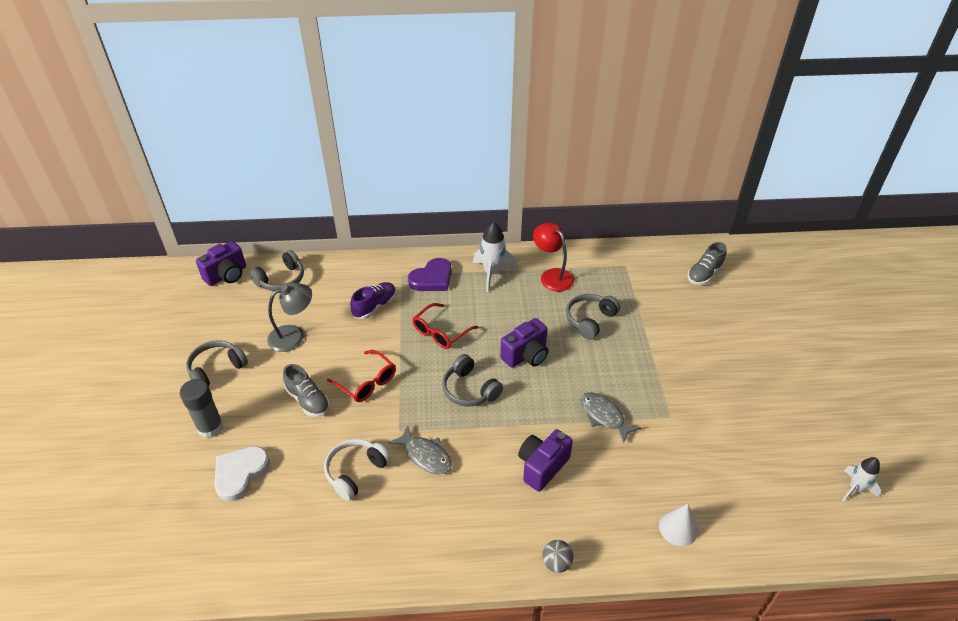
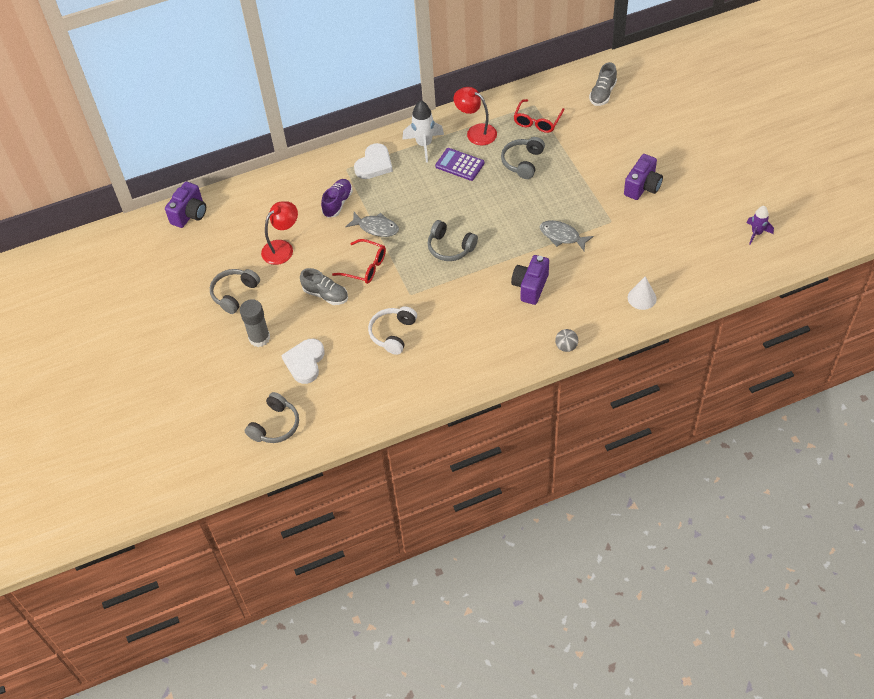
camera: 15 degrees left, 10 degrees up
grey headphones [250,250,304,291] -> grey headphones moved to [245,392,299,443]
grey lamp [267,283,312,352] -> red lamp [261,201,298,265]
grey fish [389,426,452,474] -> grey fish moved to [346,212,399,237]
purple heart [408,258,452,291] -> white heart [354,143,393,179]
red glasses [413,303,478,349] -> red glasses moved to [513,99,565,133]
purple camera [500,318,548,368] -> purple camera moved to [624,154,663,200]
white rocket [842,457,881,502] -> purple rocket [747,206,774,245]
none -> purple calculator [435,148,484,181]

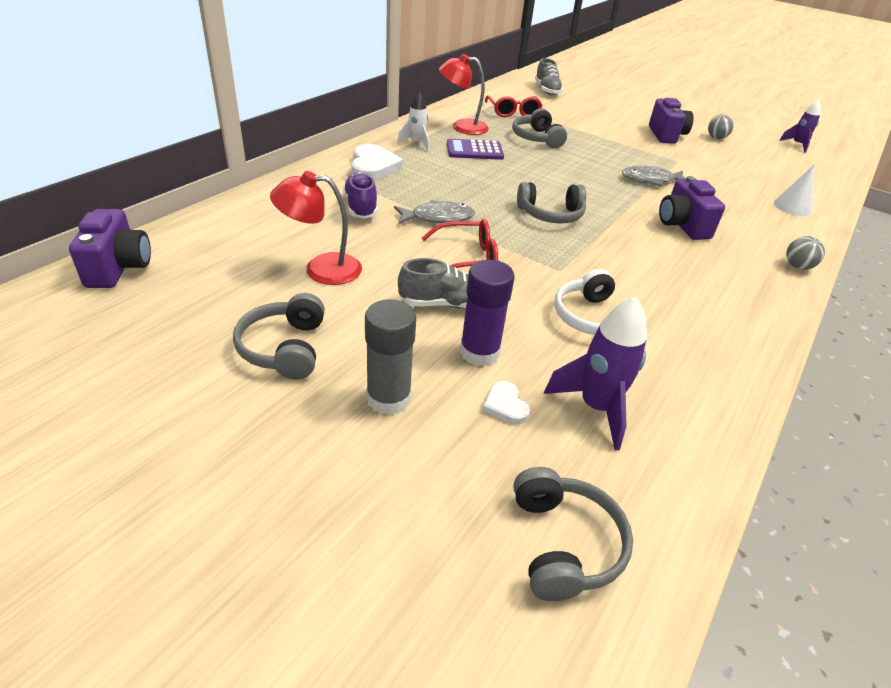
camera: 40 degrees left, 15 degrees down
red lamp [261,201,298,265] -> red lamp turned 105 degrees counterclockwise [270,171,362,285]
white heart [281,339,324,384] -> white heart [482,381,530,424], size x0.53
white rocket [402,101,444,163] -> white rocket [397,92,429,151], size x0.64
none -> purple glue stick [460,259,515,366]
none -> purple rocket [544,296,647,451]
none -> grey ball [708,114,734,139]

